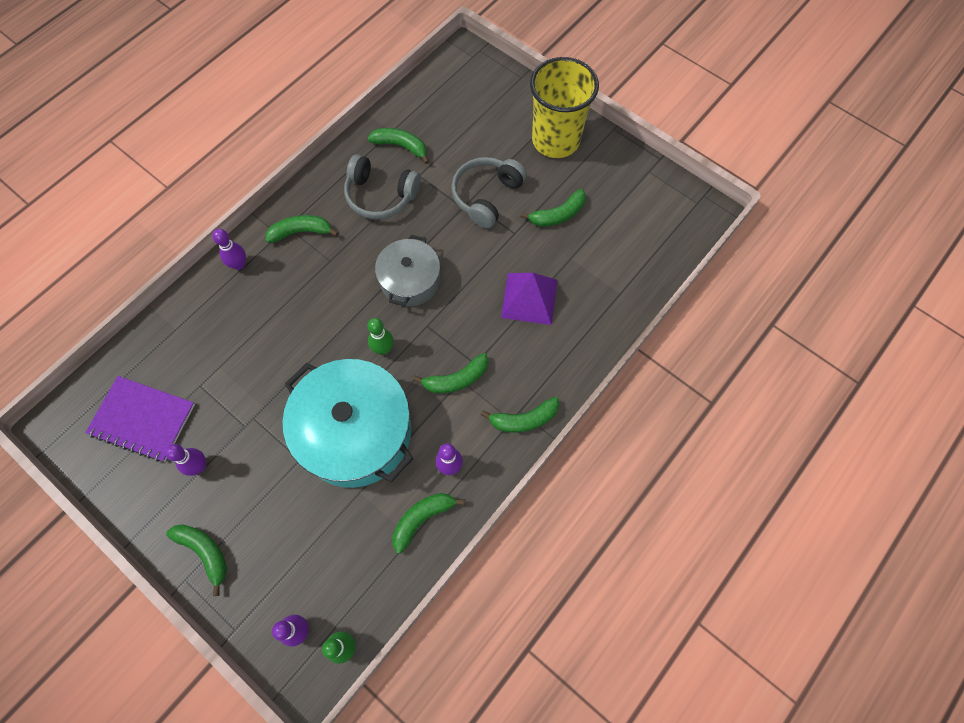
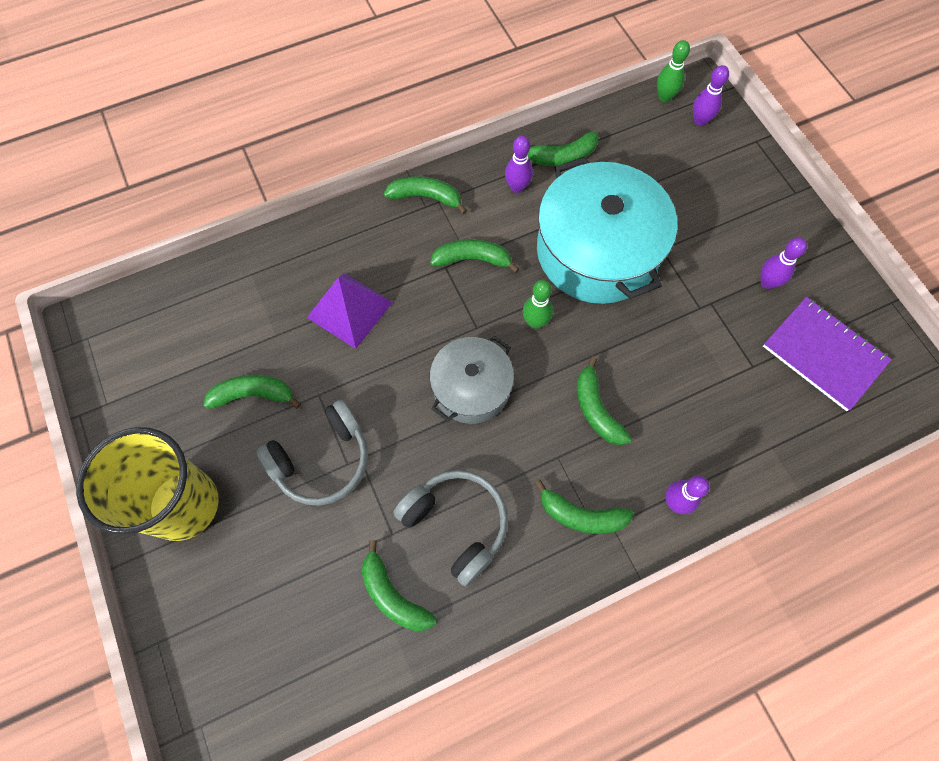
camera: 155 degrees left, 0 degrees up
green banana [166,524,227,596] -> green banana moved to [577,357,632,445]

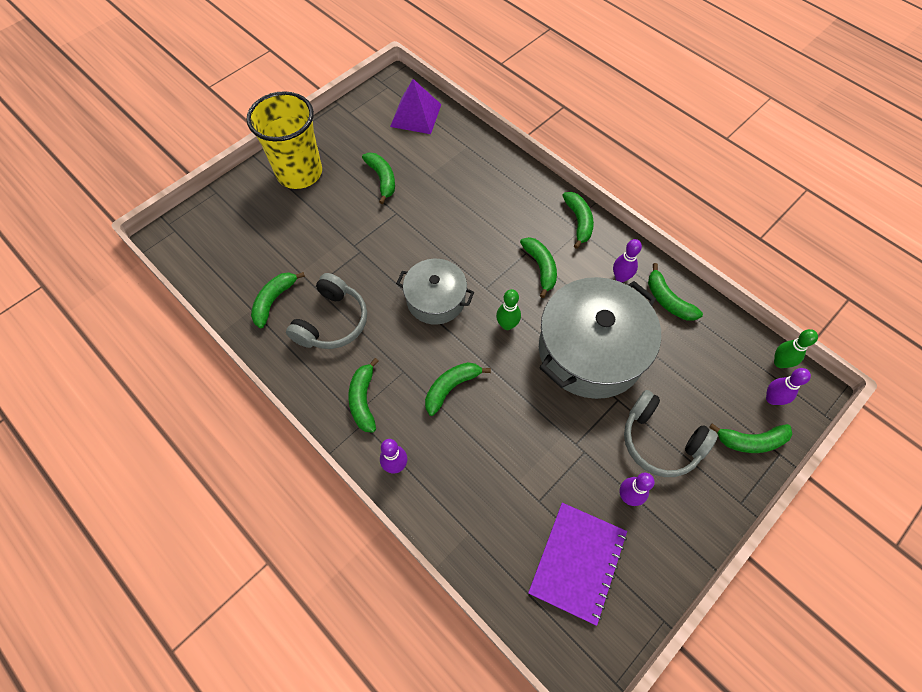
camera: 70 degrees right, 5 degrees down
grey headphones [256,400,368,506] -> grey headphones moved to [624,390,718,477]
purple pyramid [307,273,393,349] -> purple pyramid moved to [390,79,442,134]
turquoise pot [537,157,677,304] -> grey pot [539,277,661,399]
none -> green banana [709,423,792,453]

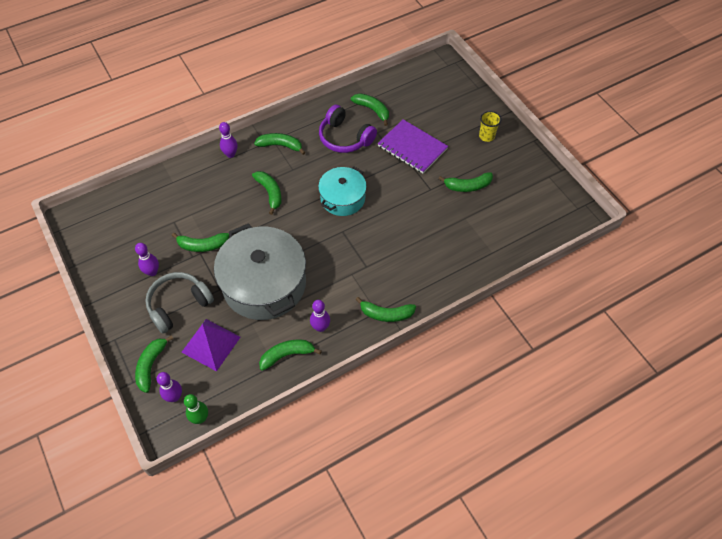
camera: 105 degrees right, 5 degrees down
yellow cup [247,91,322,189] -> yellow cup [479,111,501,142], size x0.43
grey headphones [286,273,367,349] -> purple headphones [319,105,377,153]
purple pyramid [390,79,442,134] -> purple pyramid moved to [181,319,240,371]
grey pot [396,259,474,325] -> turquoise pot [318,167,367,216]
green bowling pin [496,289,521,330] -> none
green banana [520,237,557,298] -> green banana moved to [172,233,229,252]
purple notebook [528,503,627,626] -> purple notebook moved to [378,119,448,173]

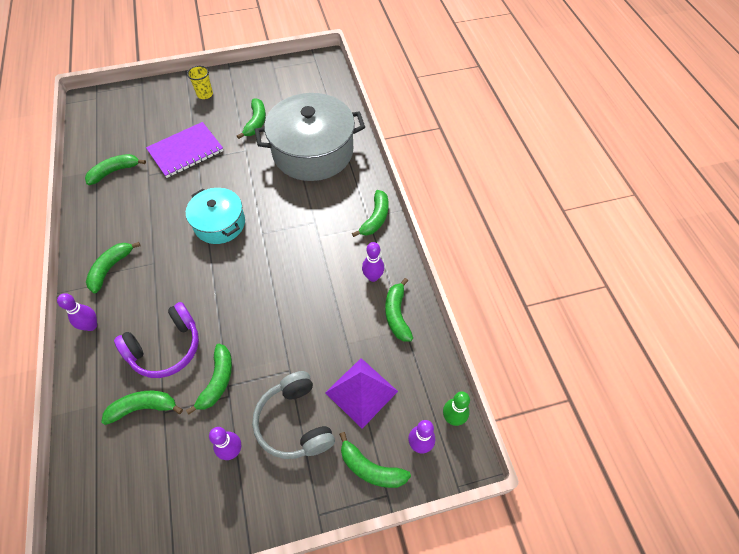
camera: 75 degrees left, 0 degrees up
grey pot [214,223,306,320] -> grey pot moved to [255,93,365,181]
green banana [252,171,282,215] -> green banana moved to [101,391,183,425]
purple headphones [319,105,377,153] -> purple headphones moved to [114,302,199,378]

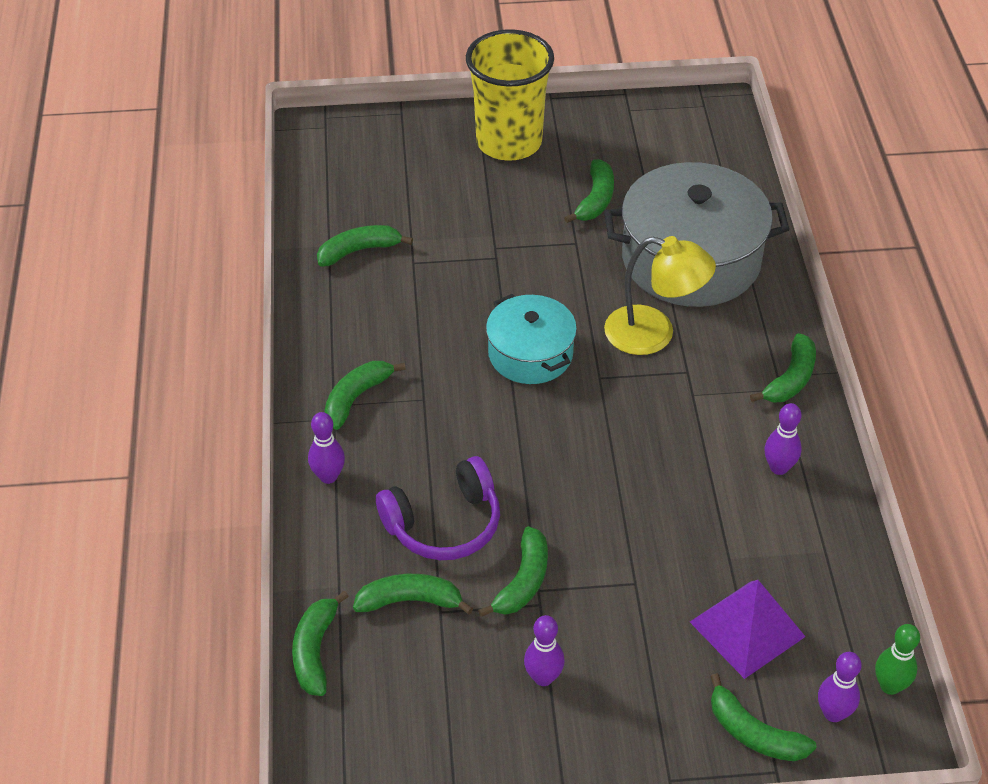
camera: 10 degrees right, 10 degrees down
purple notebook [146,122,224,178] -> none
yellow cup [187,66,213,99] -> yellow cup [466,29,554,161], size x2.35
grey headphones [252,371,335,459] -> none
green banana [385,278,413,342] -> green banana moved to [292,591,349,696]
none -> yellow lamp [604,236,716,355]

